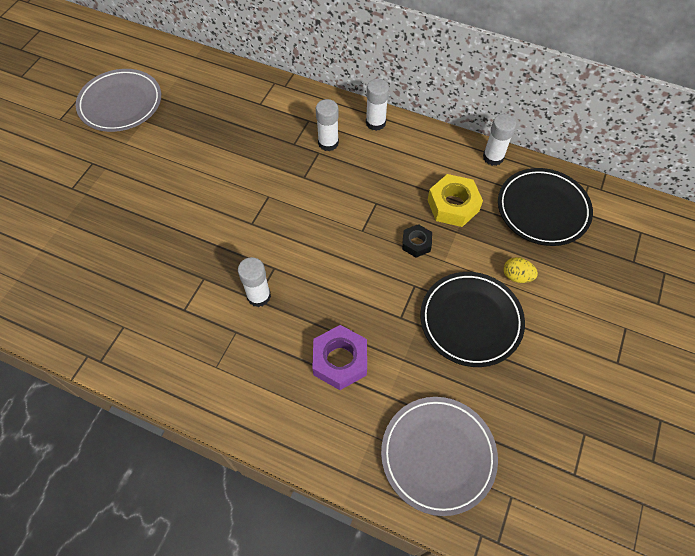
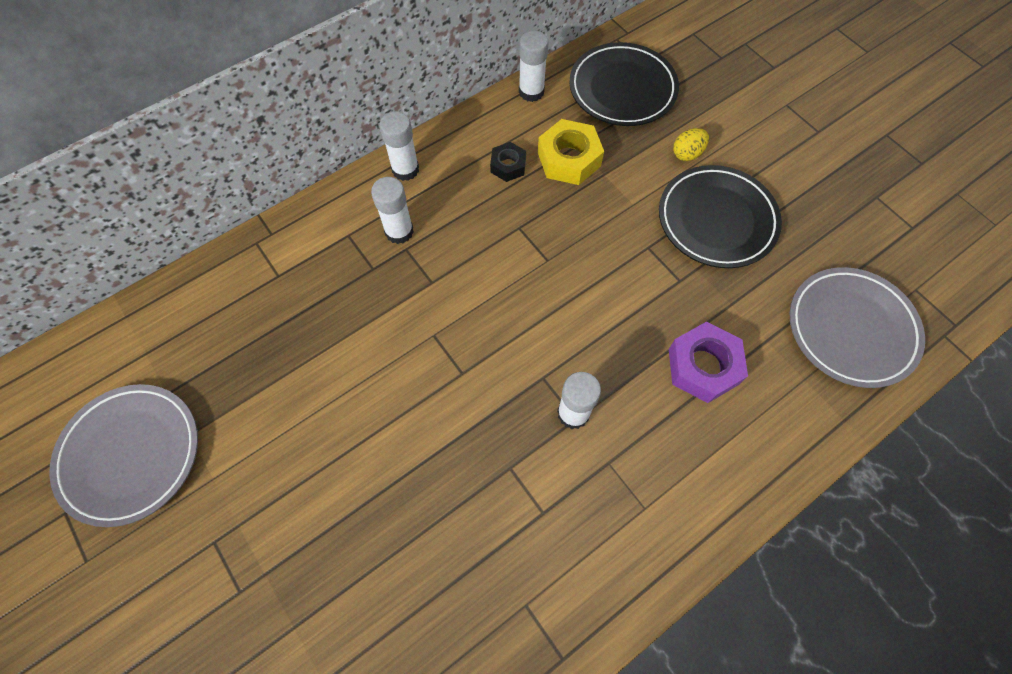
camera: 60 degrees left, 5 degrees up
black nut [402,224,432,258] -> black nut moved to [490,142,526,182]

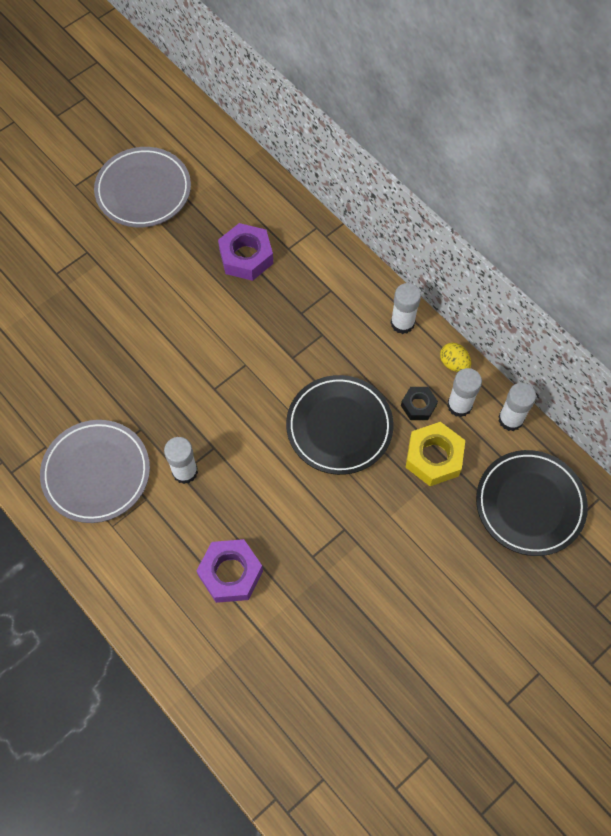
camera: 85 degrees right, 0 degrees up
white glue stick [371,177,414,244] -> white glue stick moved to [447,368,482,417]
black plate [659,165,782,268] -> black plate moved to [286,375,394,475]
yellow egg [673,128,709,161] -> yellow egg moved to [440,343,471,372]
grey plate [790,267,925,388] -> grey plate moved to [40,420,150,523]
none -> purple nut [218,223,273,281]

